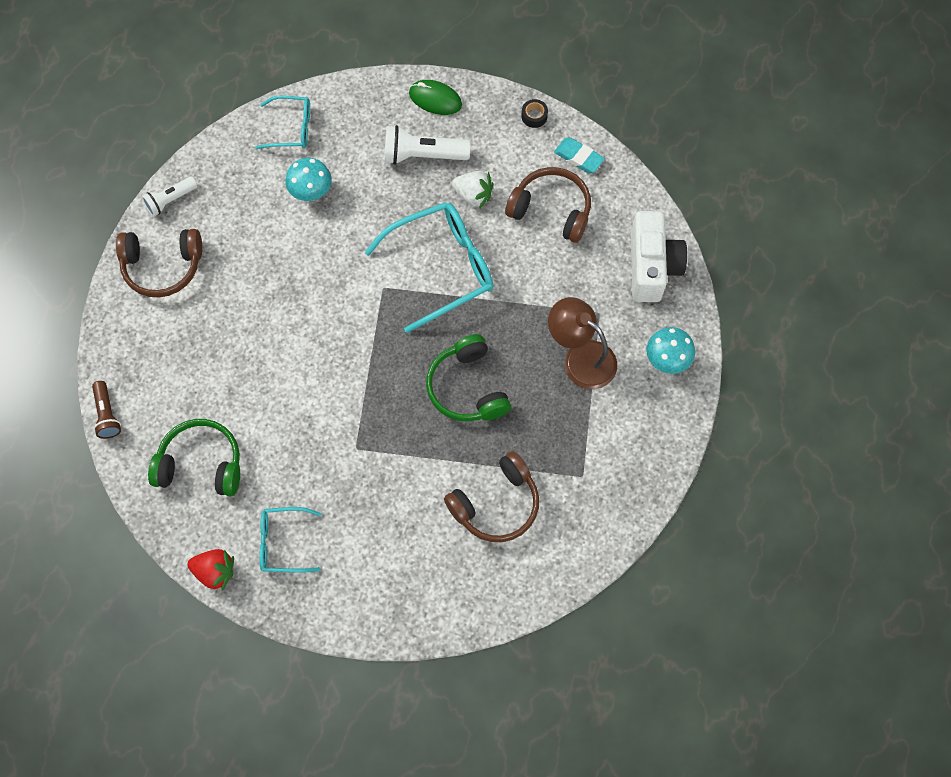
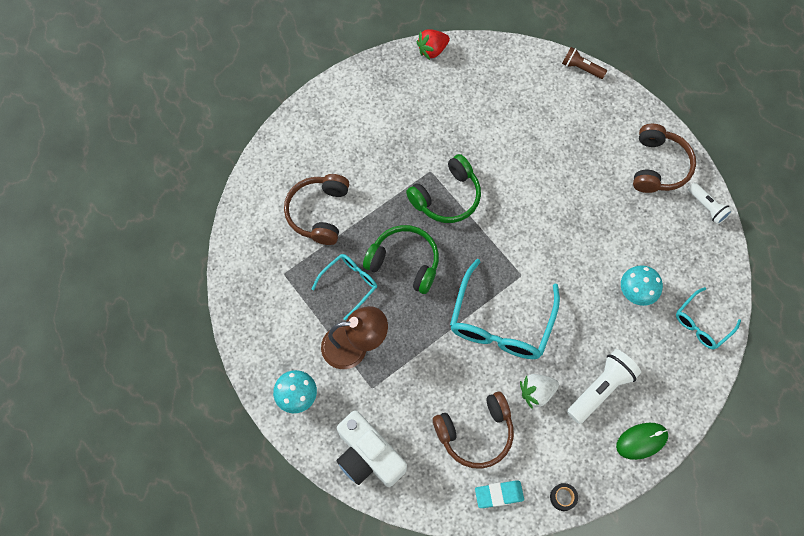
camera: 135 degrees right, 0 degrees up
brown headphones [116,229,202,298] -> brown headphones turned 150 degrees clockwise [633,124,696,193]
white flashlight [142,177,198,217] -> white flashlight turned 135 degrees clockwise [688,182,733,224]
green headphones [148,419,240,496] -> green headphones moved to [406,154,481,223]
turquoise glasses [259,507,321,573] -> turquoise glasses moved to [312,254,377,320]

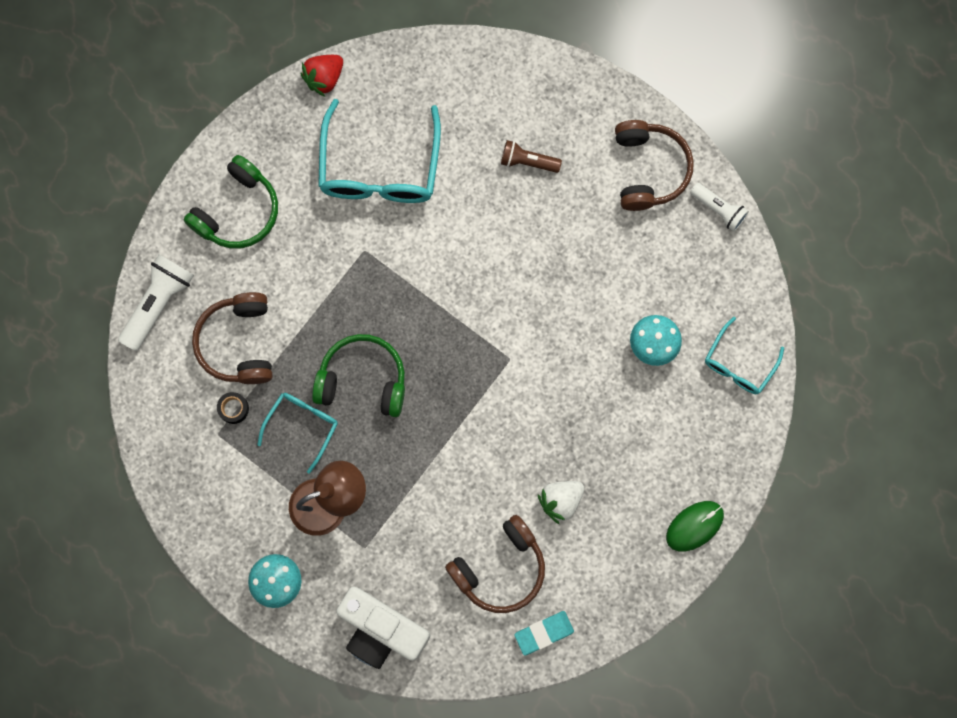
camera: 15 degrees left, 10 degrees up
green headphones [406,154,481,223] -> green headphones moved to [184,155,278,249]
turquoise glasses [450,259,560,359] -> turquoise glasses moved to [318,99,441,203]
black tape [550,483,578,511] -> black tape moved to [217,392,249,424]
brown flashlight [562,47,607,79] -> brown flashlight moved to [501,140,562,173]
white flashlight [567,349,641,424] -> white flashlight moved to [118,254,194,351]

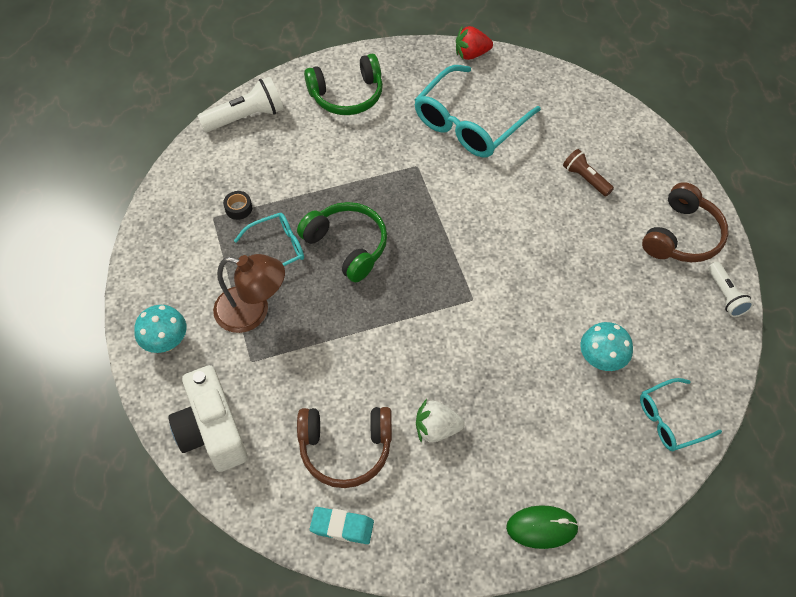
camera: 35 degrees right, 20 degrees down
brown headphones [192,292,273,384] -> none

